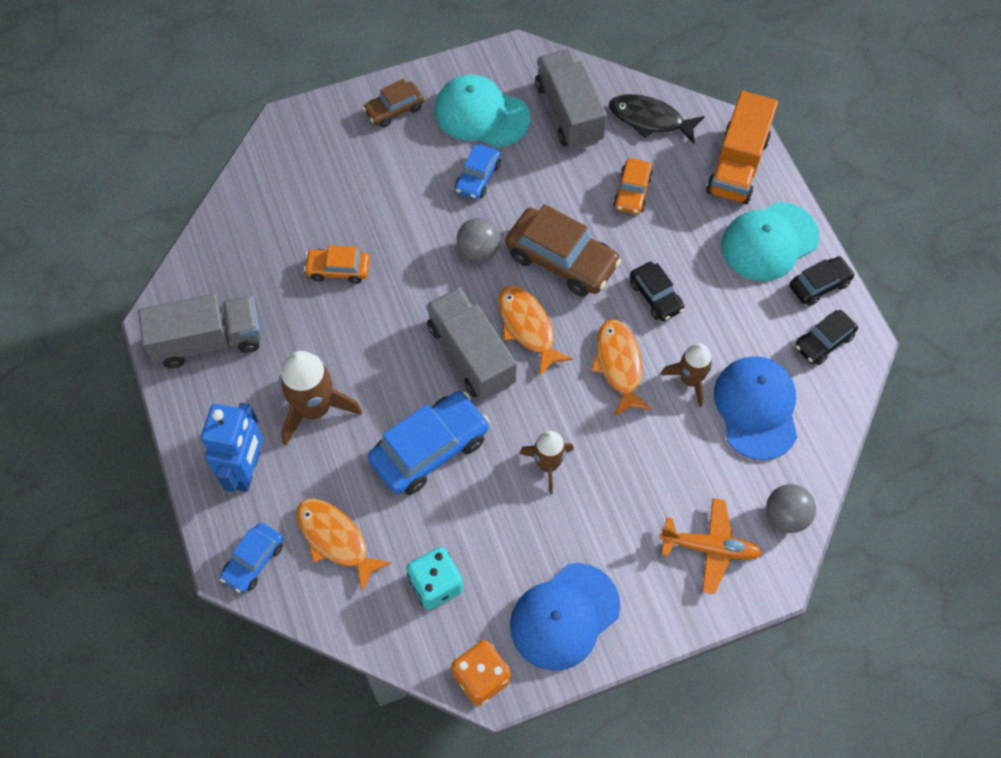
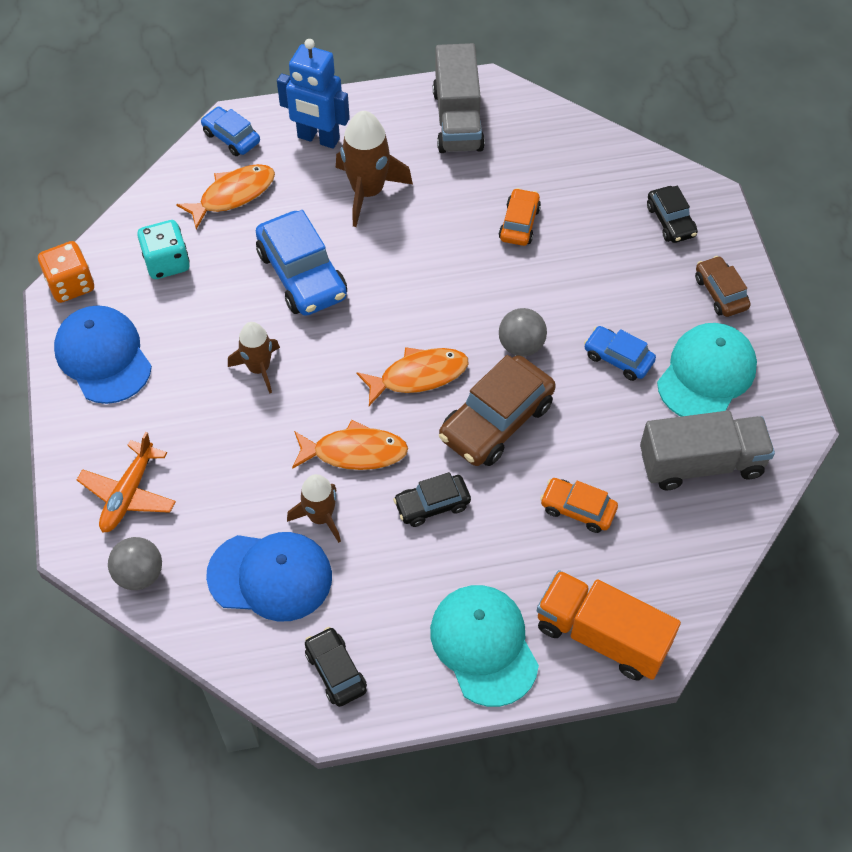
camera: 100 degrees right, 5 degrees down
grey truck [426,287,517,400] -> none
black fish [609,94,704,144] -> none
black car [790,256,855,306] -> black car moved to [647,186,698,243]

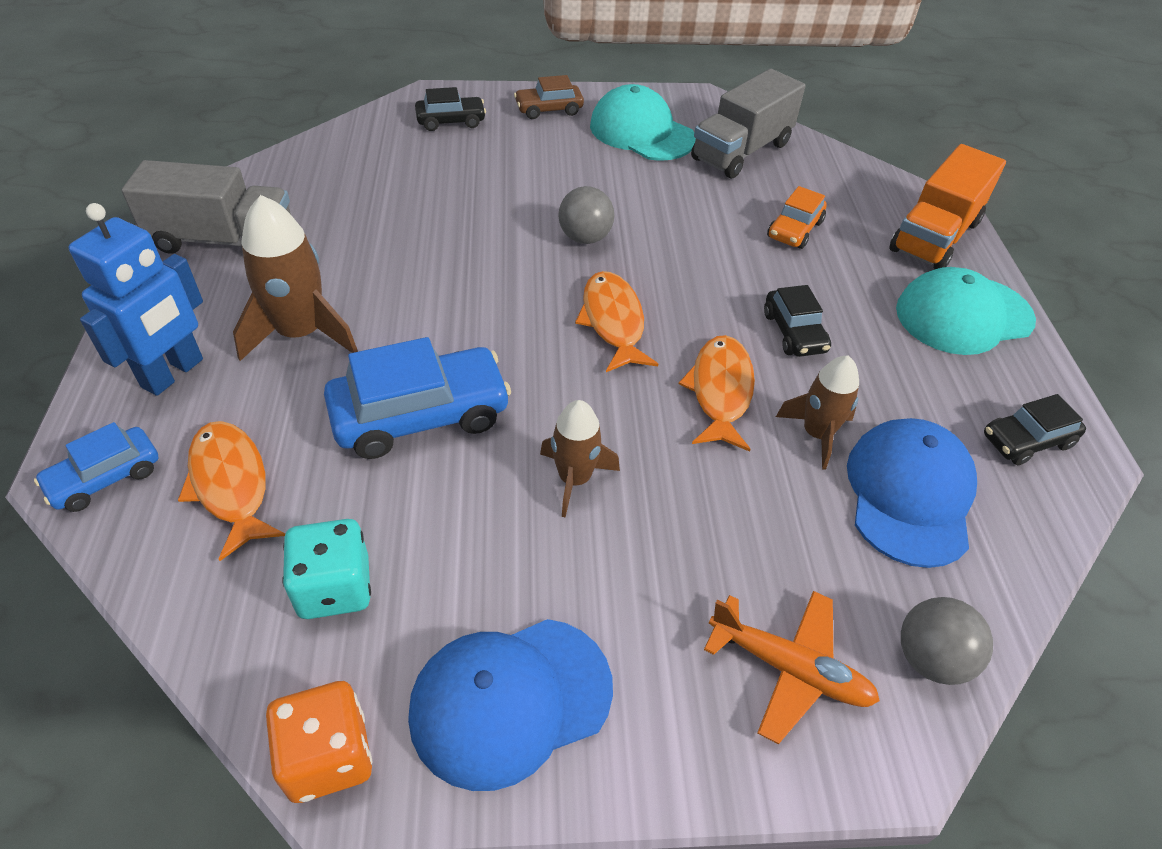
camera: 85 degrees left, 10 degrees down
brown car [439,355,556,466] -> none
orange car [499,188,541,246] -> none
blue car [584,326,656,381] -> none
grey truck [640,411,775,490] -> grey truck turned 135 degrees counterclockwise [691,69,805,178]

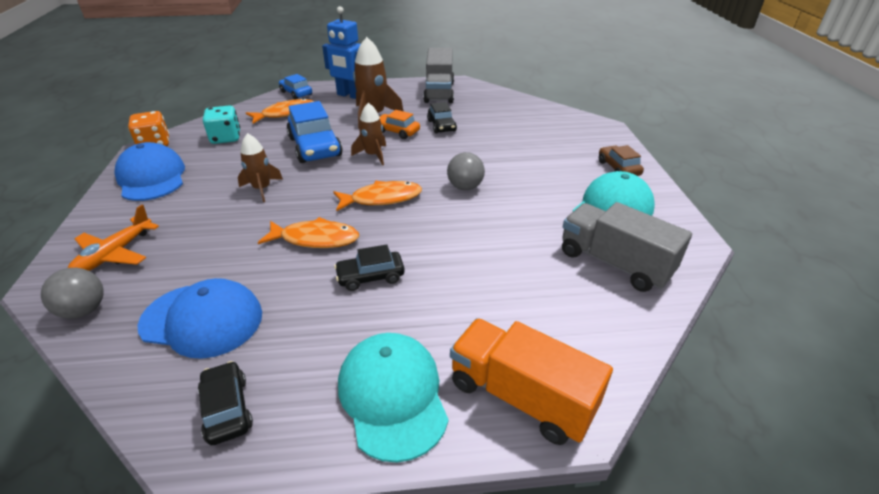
camera: 90 degrees right, 10 degrees down
black car [415,87,486,131] -> black car moved to [427,102,457,133]
orange car [767,186,827,249] -> orange car moved to [380,110,420,139]
brown rocket [776,355,859,470] -> brown rocket moved to [351,103,386,165]

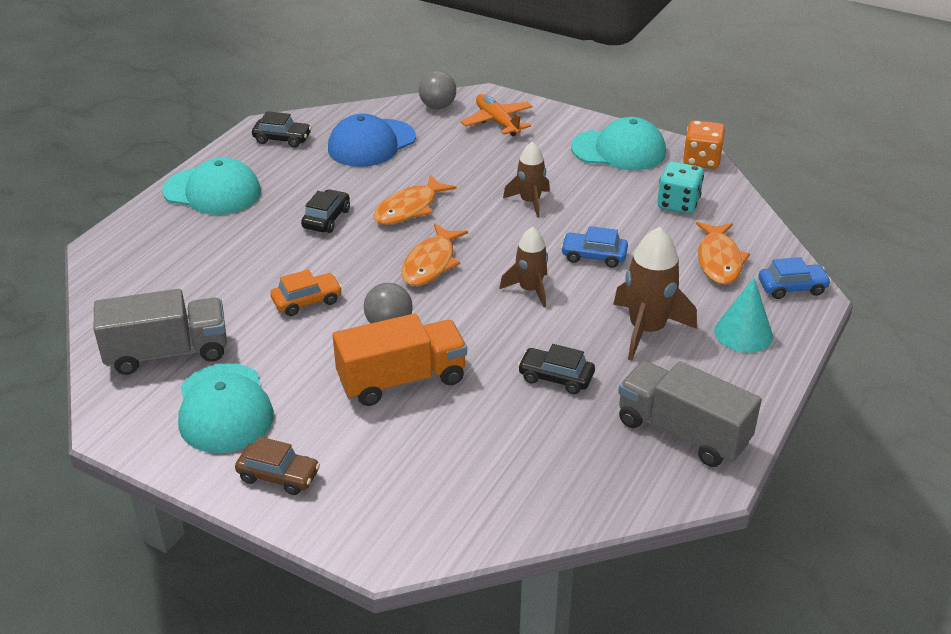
camera: 125 degrees right, 0 degrees up
blue cap [114,142,185,201] -> turquoise cap [571,117,666,170]
blue car [286,101,343,163] -> blue car [561,226,628,268], size x0.56
blue robot [322,6,361,99] -> turquoise cone [714,278,773,353]
orange car [380,110,420,139] -> orange car moved to [270,269,342,316]
orange truck [450,318,613,445] -> orange truck moved to [333,313,467,406]

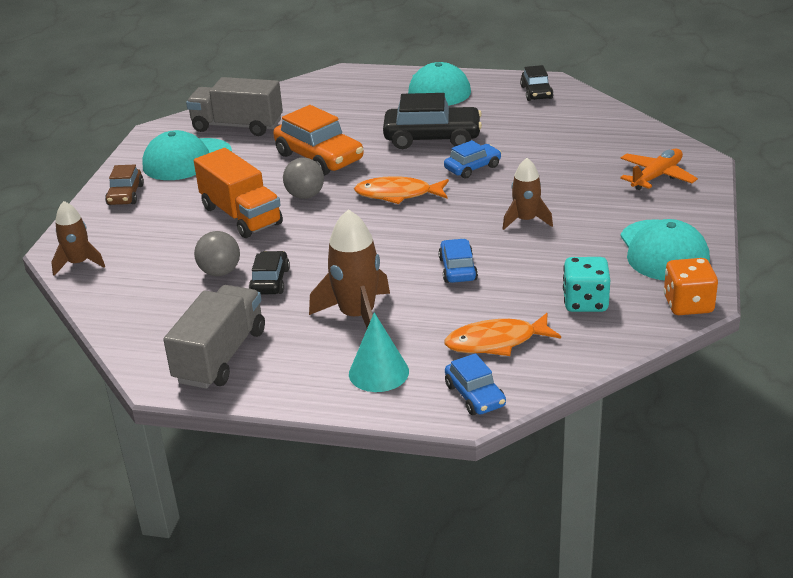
camera: 75 degrees right, 5 degrees down
grey truck [94,289,227,375] -> grey truck turned 135 degrees clockwise [186,77,283,136]
orange car [270,269,342,316] -> orange car [273,105,364,176], size x1.77
black car [301,189,350,233] -> black car [383,93,482,149], size x1.77
blue cap [328,114,416,167] -> none
orange fish [374,174,457,225] -> blue car [444,140,502,179]
grey ball [419,71,456,109] -> grey ball moved to [194,231,240,276]
brown rocket [500,227,548,307] -> brown rocket moved to [51,201,105,276]

